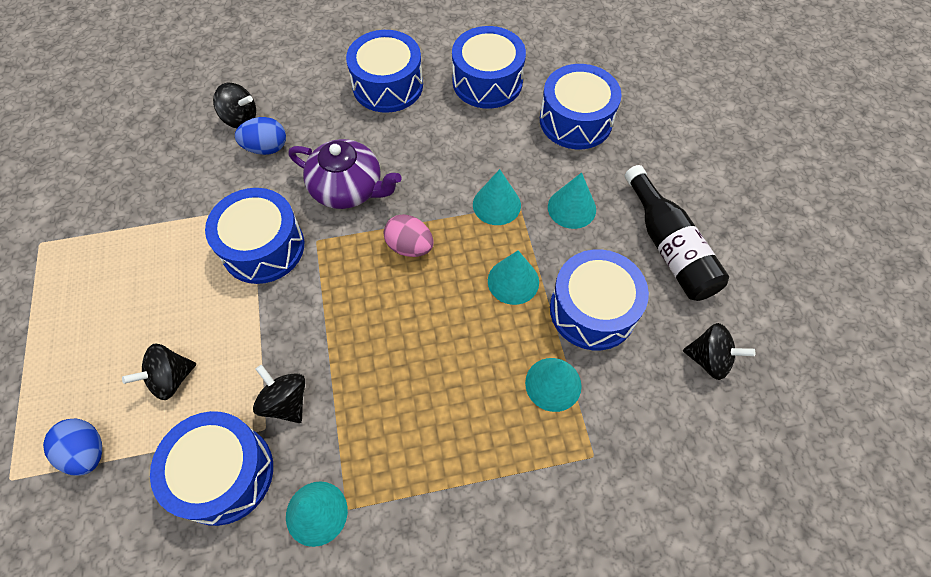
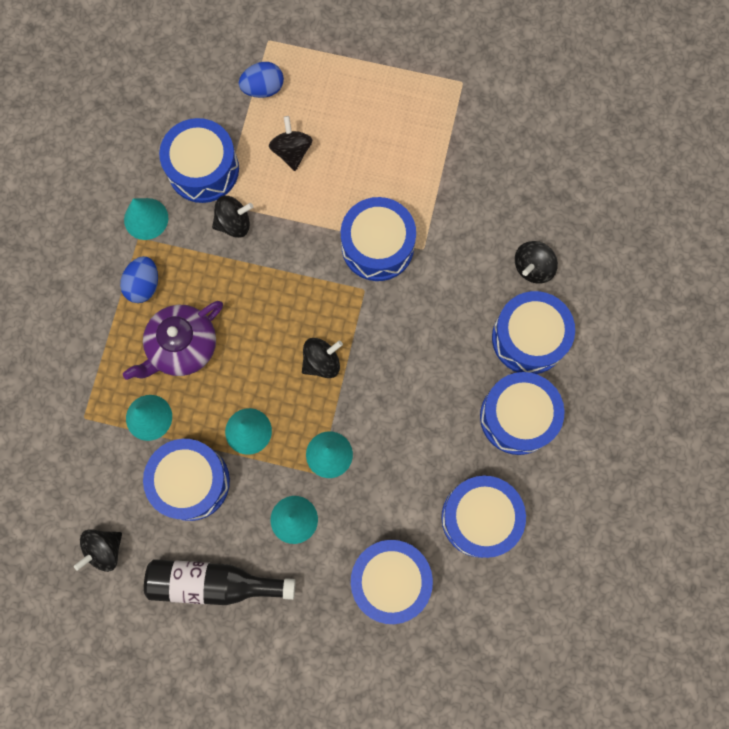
camera: 115 degrees right, 15 degrees up
blue egg [235,117,286,155] -> blue egg moved to [120,256,158,303]
purple teapot [289,139,401,209] -> purple teapot moved to [123,301,223,380]
pink egg [384,214,433,257] -> black spinning top [302,338,343,378]
none -> blue drum [492,291,575,374]

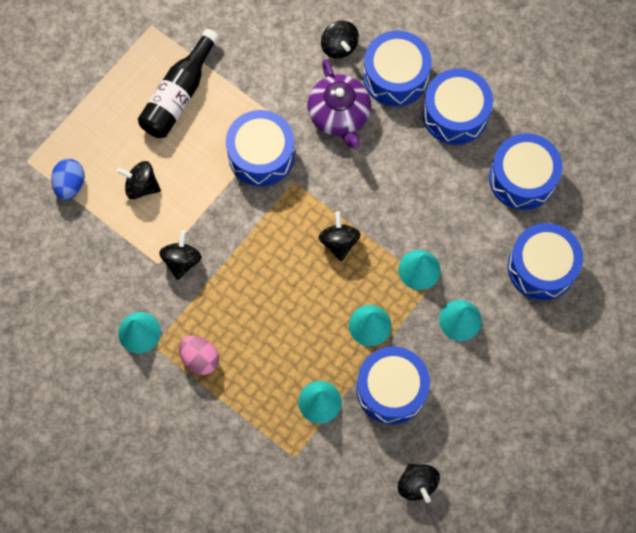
camera: 65 degrees left, 5 degrees down
blue egg [120,256,158,303] -> pink egg [179,336,219,375]
purple teapot [123,301,223,380] -> purple teapot moved to [307,59,371,148]
black bottle [144,559,296,605] -> black bottle moved to [138,29,219,138]
blue drum [159,118,239,203] -> none

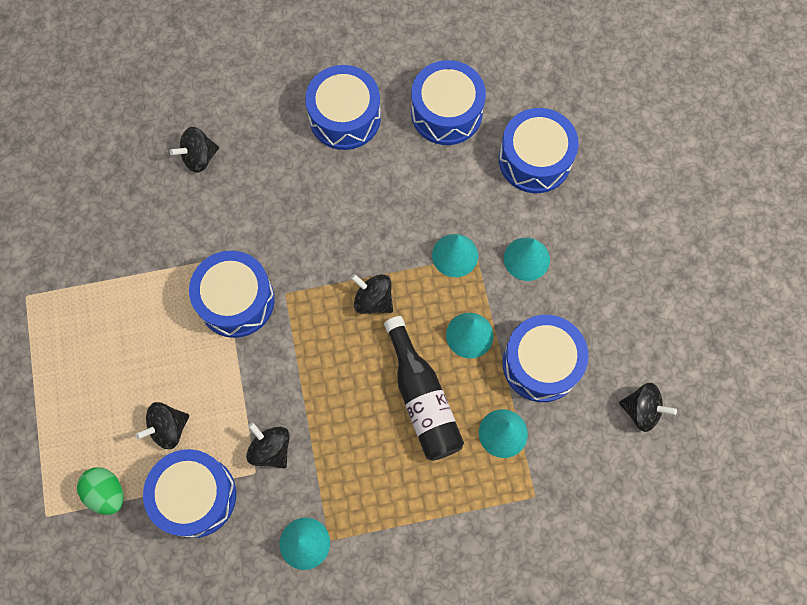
camera: 50 degrees left, 0 degrees up
blue egg [51,159,85,200] -> green egg [77,467,124,515]
black bottle [138,29,219,138] -> black bottle moved to [384,316,464,461]
pink egg [179,336,219,375] -> none
purple teapot [307,59,371,148] -> none
black spinning top [321,21,359,58] -> black spinning top turned 135 degrees clockwise [170,127,219,173]
blue drum [363,31,431,107] -> blue drum moved to [143,449,236,538]

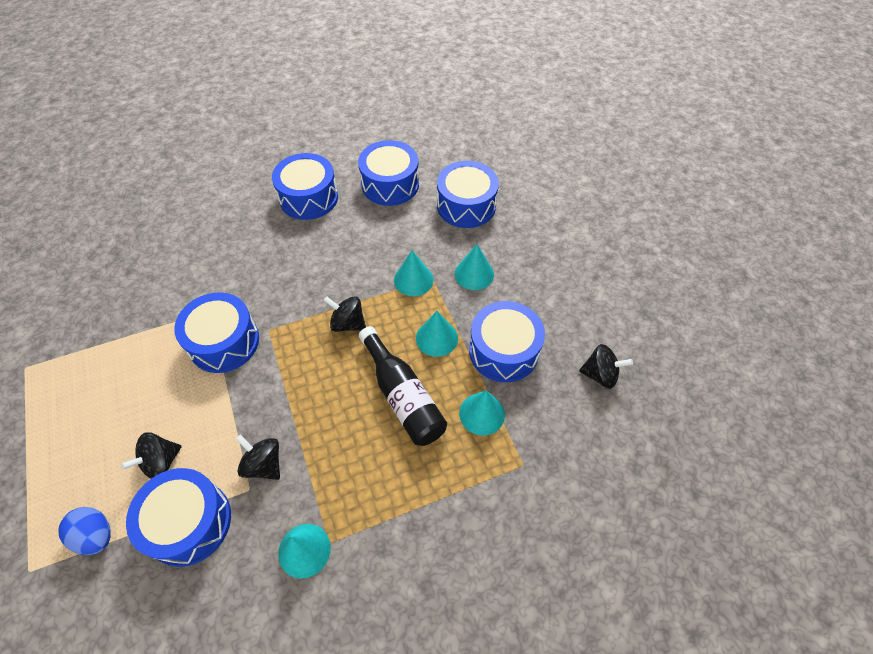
camera: 10 degrees left, 15 degrees down
green egg [77,467,124,515] -> blue egg [59,507,111,555]
black spinning top [170,127,219,173] -> none

